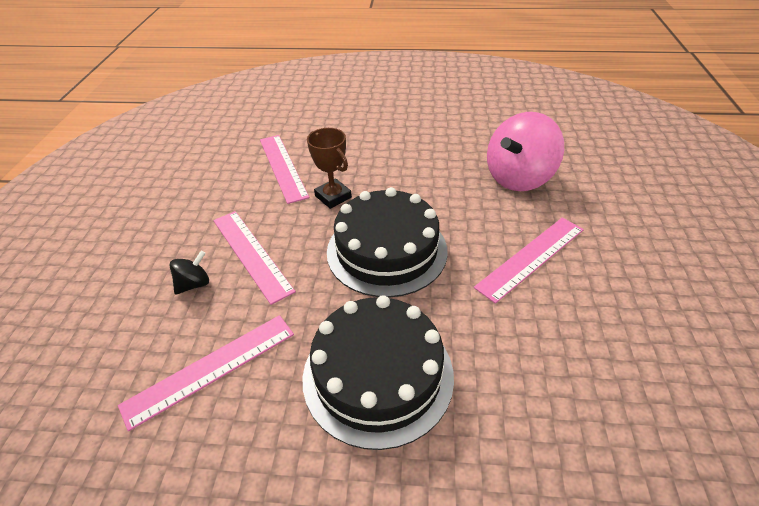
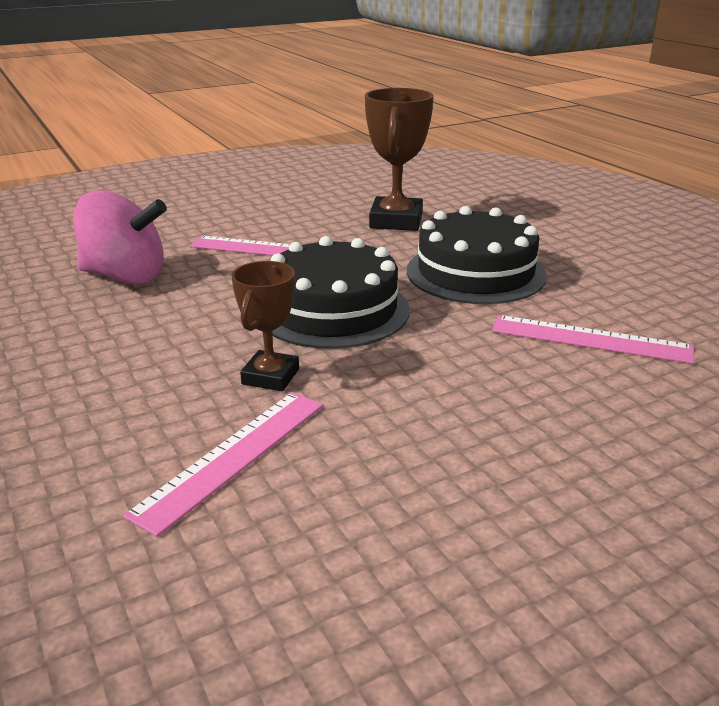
camera: 125 degrees left, 15 degrees down
black spinning top [170,250,209,295] -> none
pink ruler [213,211,296,305] -> none
none -> brown trophy [365,88,434,231]

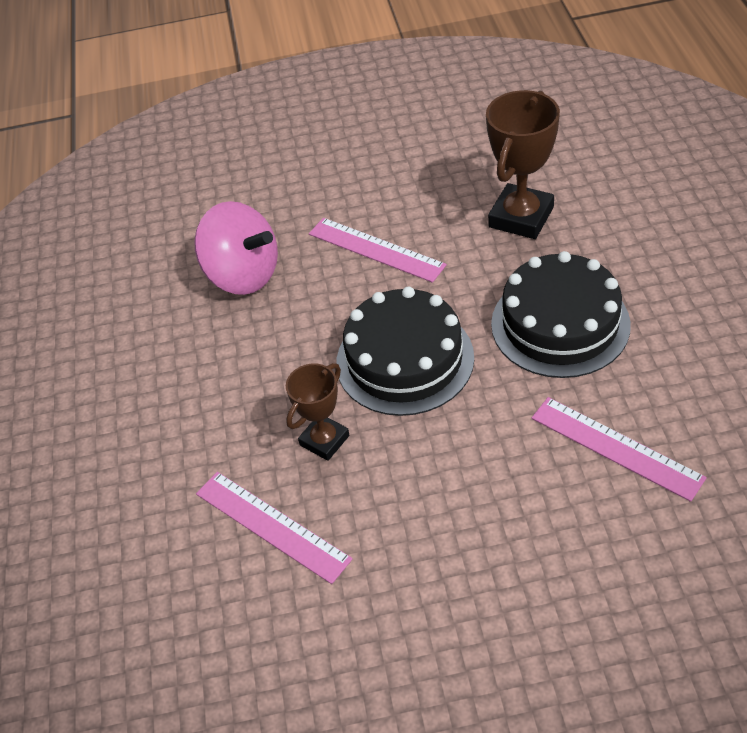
camera: 25 degrees right, 20 degrees up
pink ruler [123,392,323,537] -> pink ruler turned 75 degrees clockwise [196,472,353,584]

